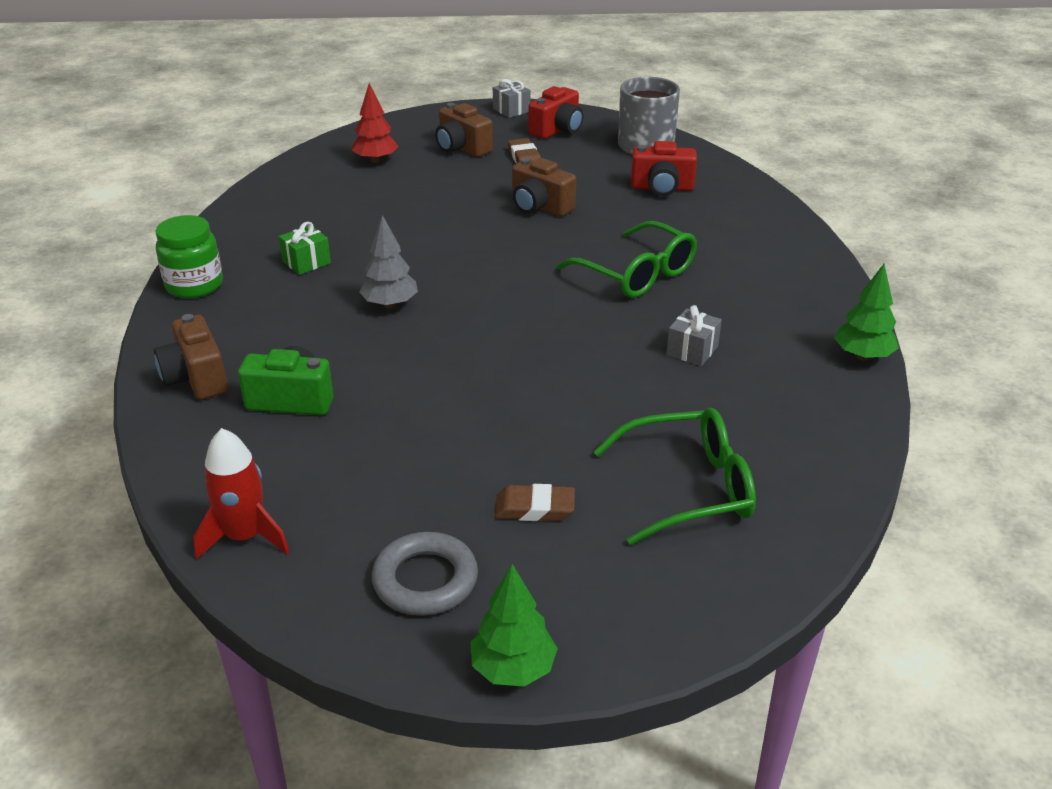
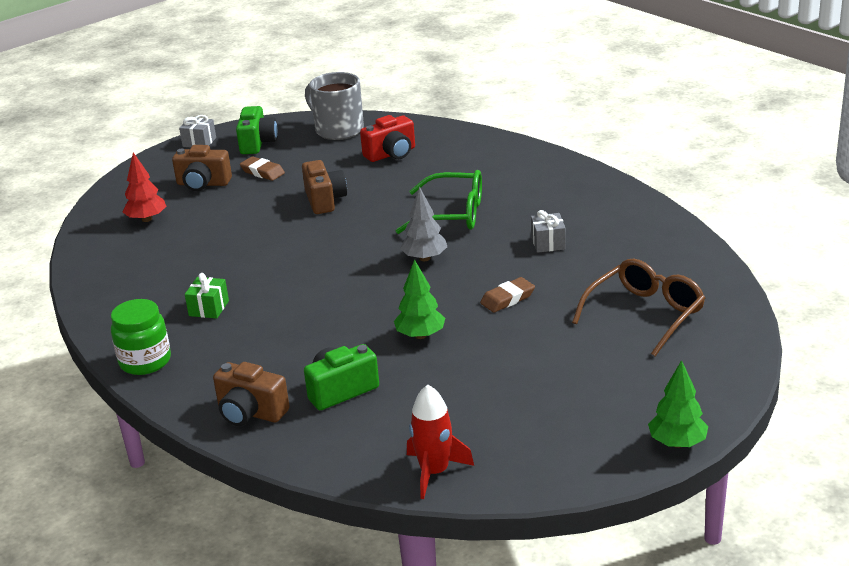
camera: 35 degrees left, 5 degrees down
grey tree [359,215,418,308] -> grey tree moved to [400,186,447,261]
grey ring [372,532,478,616] -> none
brown eraser [495,484,575,521] -> brown eraser moved to [480,277,535,313]
brown camera [512,158,576,217] -> brown camera turned 105 degrees counterclockwise [302,160,347,214]
red camera [529,86,583,139] -> green camera [236,106,278,154]
green glasses [593,408,756,545] -> brown glasses [572,259,705,356]
green tree [834,264,899,360] -> green tree moved to [394,259,445,339]

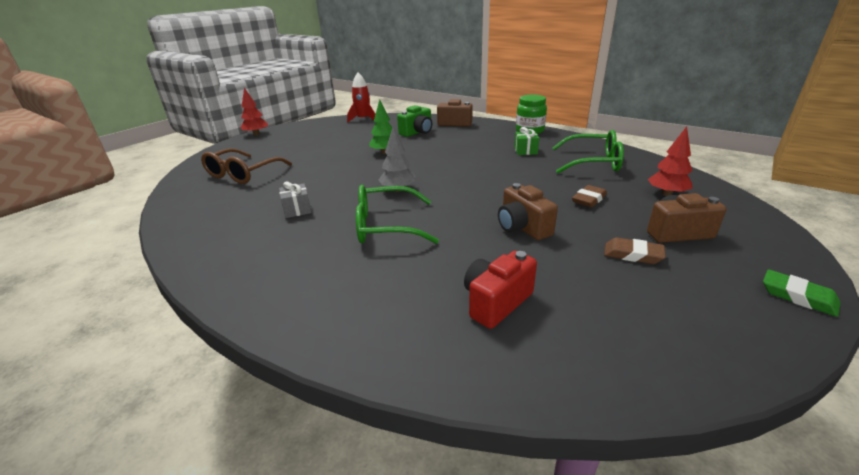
camera: 165 degrees right, 0 degrees up
grey gift [179,115,216,147] -> green eraser [763,269,840,317]
green camera [236,106,278,154] -> none
grey mug [305,72,364,140] -> none
brown eraser [480,277,535,313] -> brown eraser moved to [572,185,607,207]
green tree [648,360,708,448] -> red tree [240,88,268,136]
none -> green glasses [552,130,624,173]

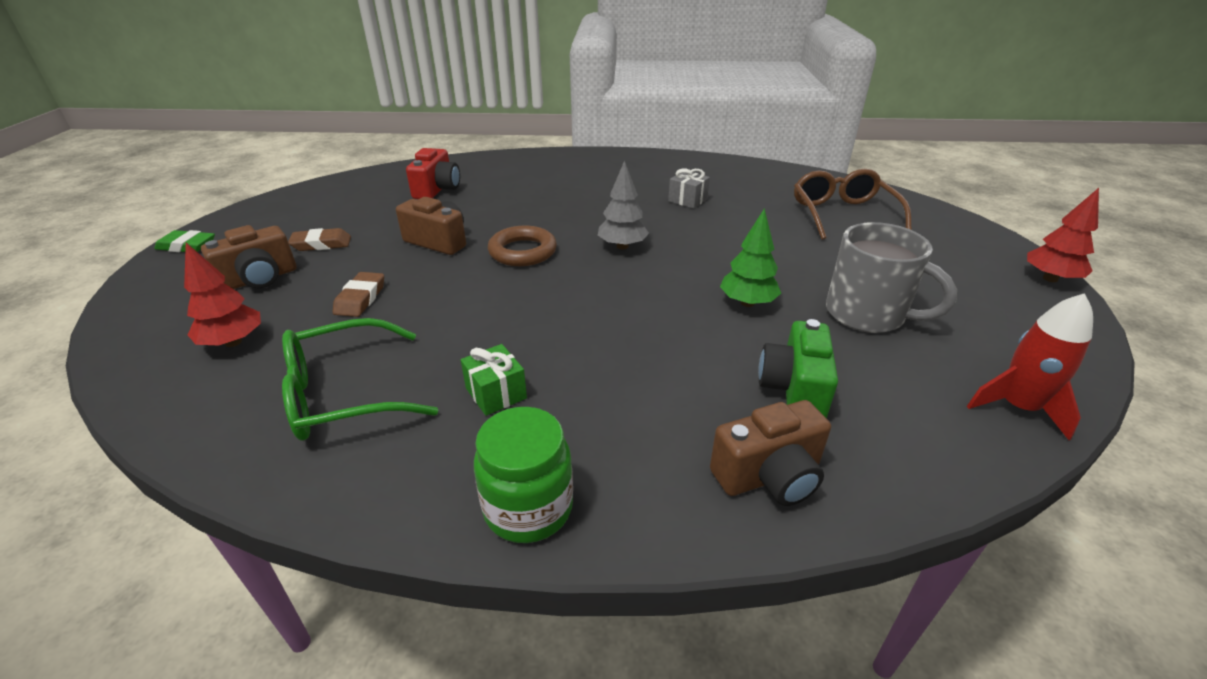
camera: 145 degrees right, 5 degrees up
green glasses [356,185,439,244] -> none
none -> brown ring [488,226,557,266]
none -> grey mug [826,222,957,333]

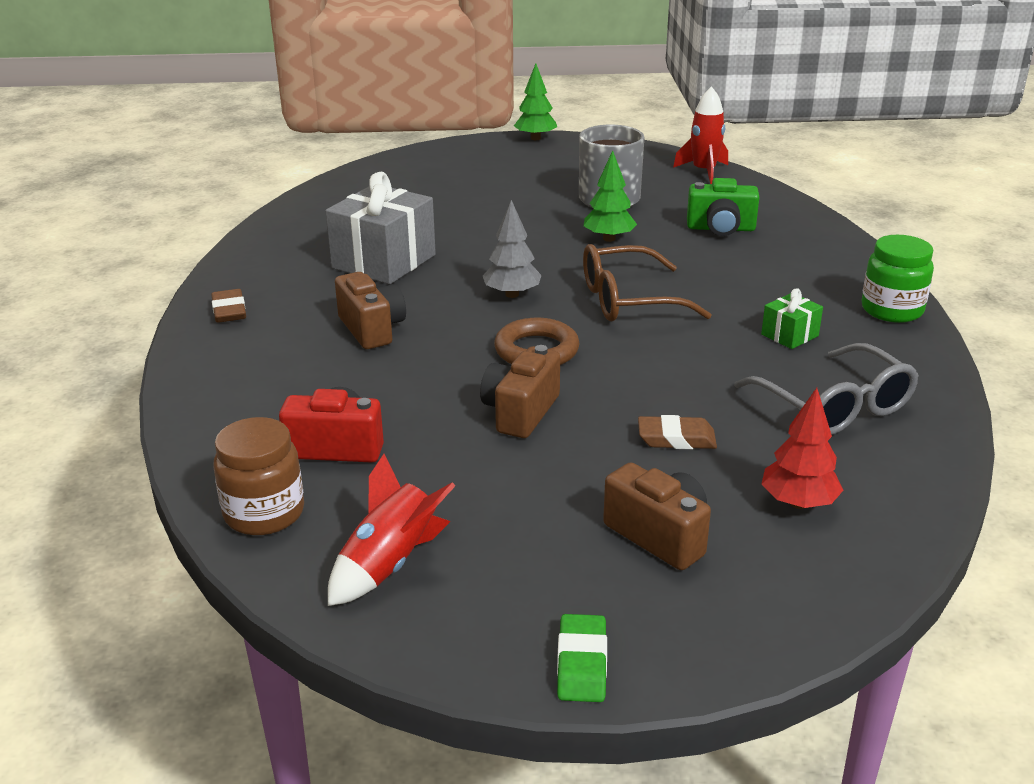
camera: 95 degrees left, 5 degrees down
green glasses [282,318,438,441] -> grey glasses [734,343,919,435]
brown eraser [288,228,351,251] -> brown eraser moved to [211,289,246,323]
grey gift [668,168,710,209] -> grey gift [326,172,436,284], size x2.10
brown camera [710,400,831,506] -> brown camera moved to [335,272,406,349]
brown glasses [794,169,912,240] -> brown glasses moved to [583,244,712,321]
red tree [1027,188,1099,282] -> green tree [514,64,557,140]
none -> brown jar [214,417,304,535]
none -> red rocket [328,454,456,606]

